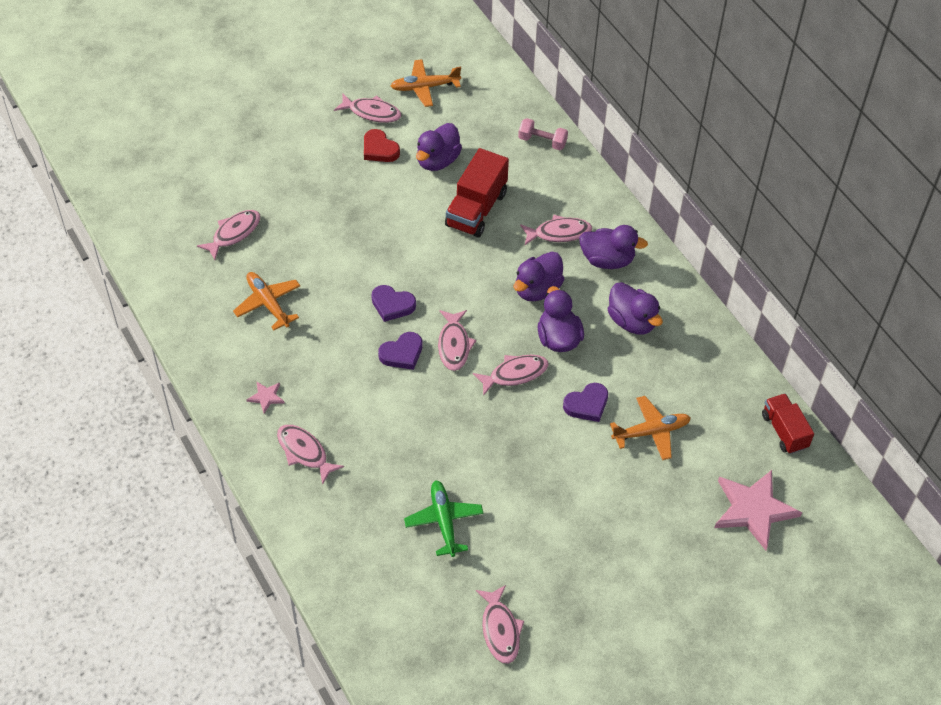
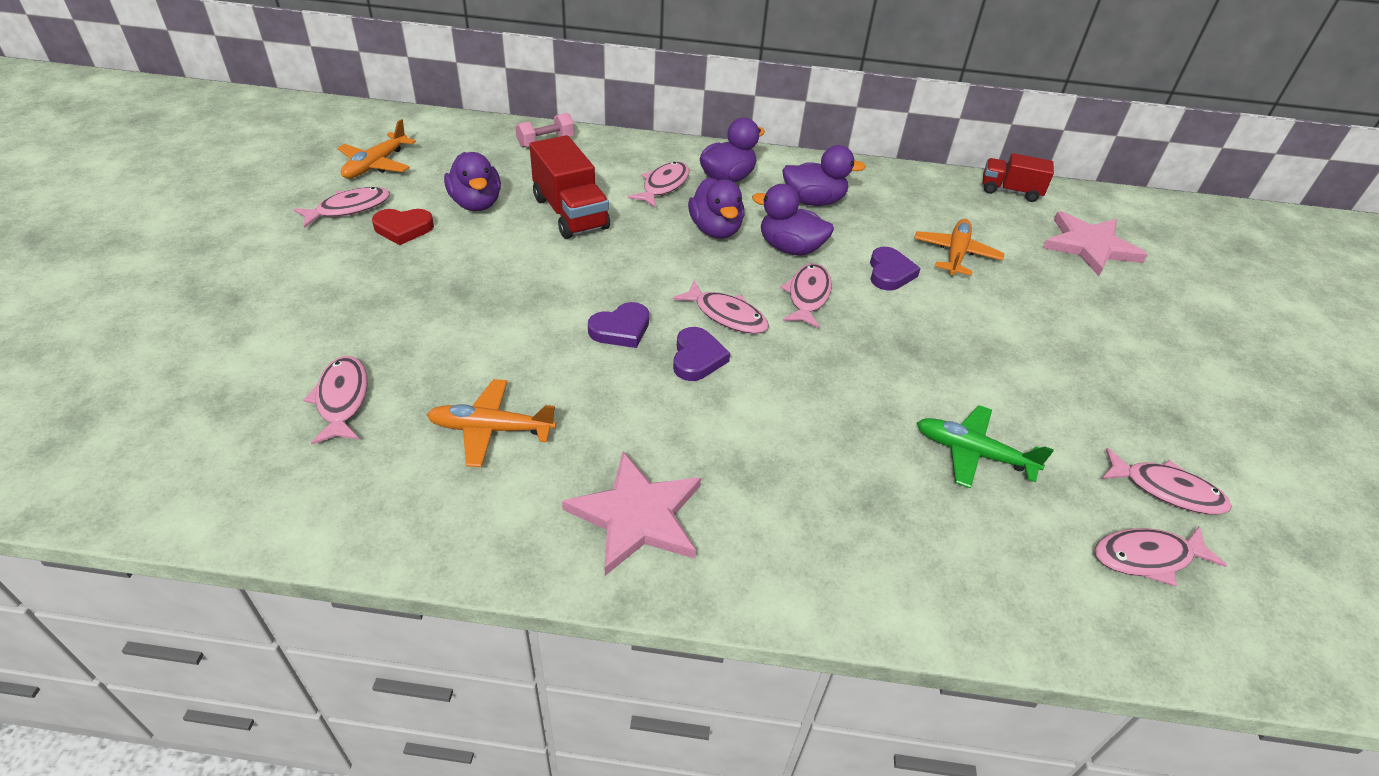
camera: 55 degrees left, 10 degrees down
pink star [246,381,285,413] -> pink star [562,452,701,576], size x2.24
pink fish [277,425,344,485] -> pink fish moved to [1095,526,1227,586]

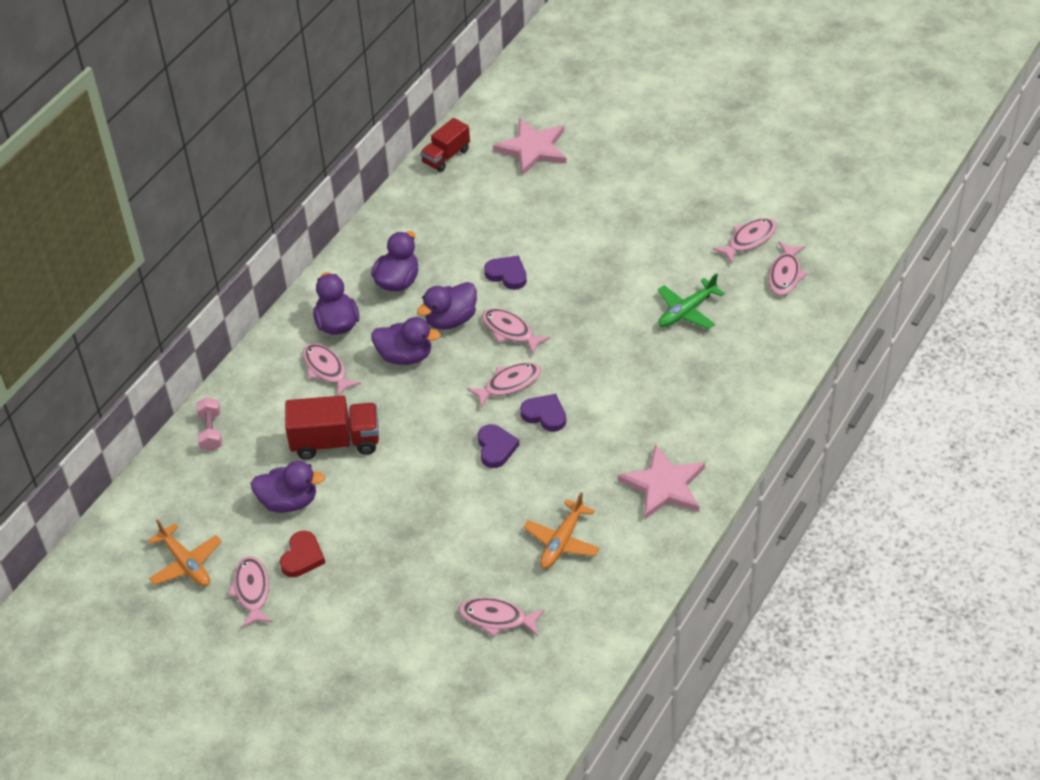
camera: 60 degrees left, 5 degrees up
orange plane [914,219,1004,276] -> none

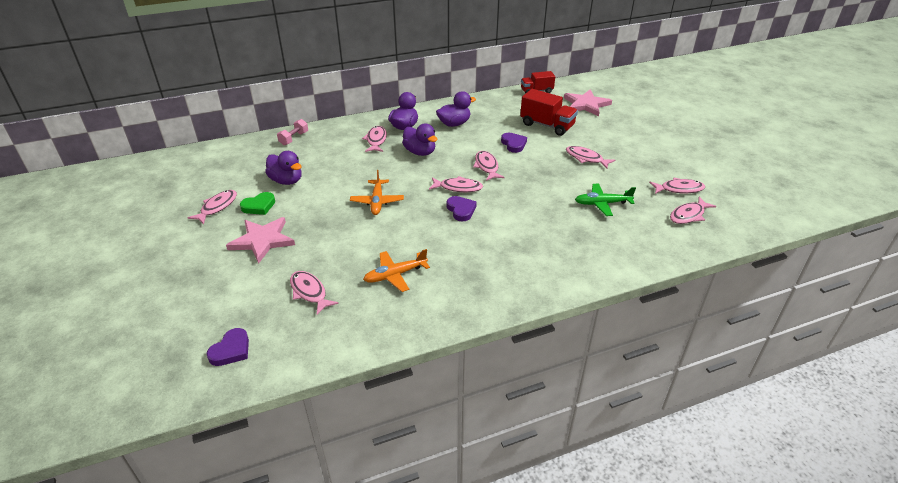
camera: 35 degrees right, 10 degrees down
orange plane [148,519,222,586] -> orange plane moved to [350,170,404,215]
red heart [280,531,325,577] -> green heart [240,192,275,215]
red truck [285,395,379,460] -> red truck moved to [520,89,578,136]
purple duck [417,282,477,330] -> none
purple heart [478,424,519,468] -> purple heart moved to [207,328,249,366]
pink star [618,444,705,520] -> pink star moved to [226,217,295,264]
none -> pink fish [566,146,615,169]

